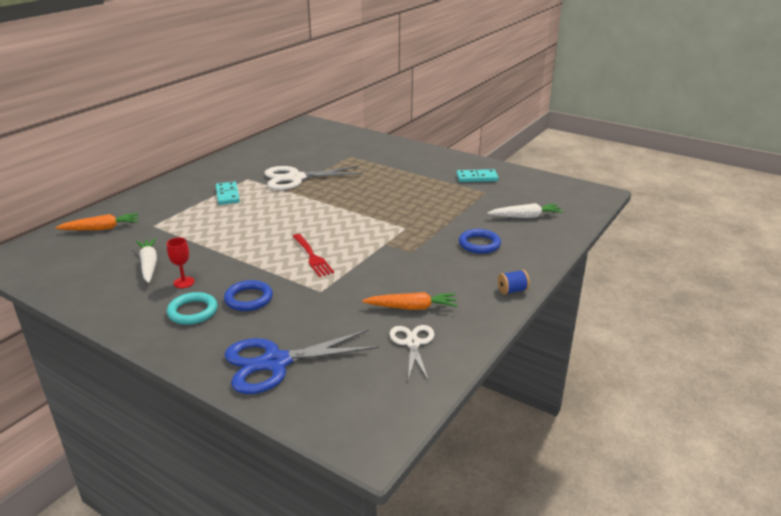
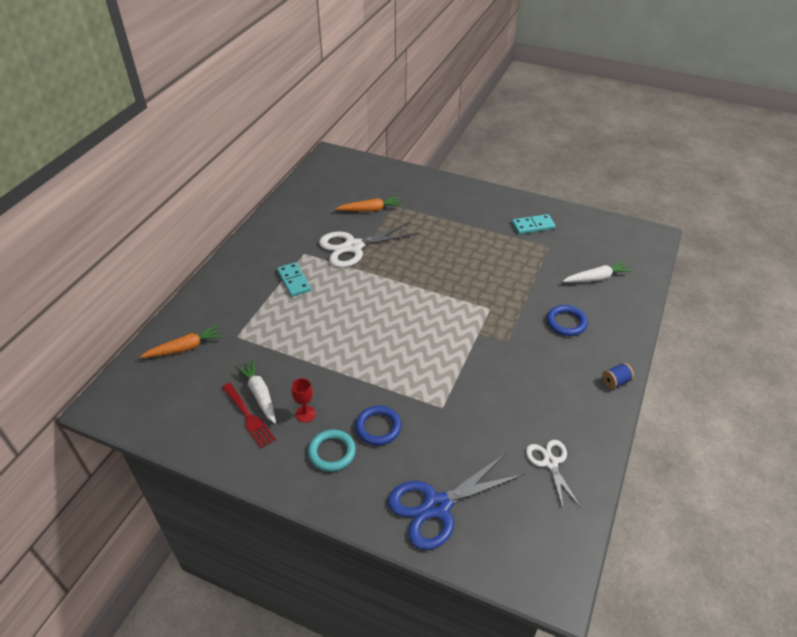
camera: 10 degrees left, 15 degrees up
red fork [292,234,334,277] -> red fork moved to [222,383,276,448]
orange carrot [362,292,458,310] -> orange carrot moved to [336,197,402,212]

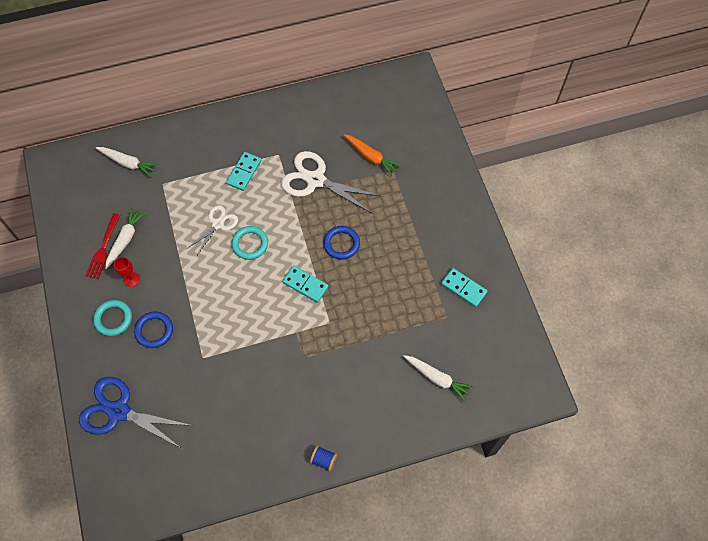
camera: 50 degrees right, 20 degrees up
orange carrot [140,324,223,358] -> white carrot [96,147,159,177]
white scissors [526,440,580,511] -> white scissors moved to [188,205,238,255]
blue ring [547,305,588,336] -> blue ring moved to [323,226,360,260]
none -> turquoise ring [231,226,268,260]
none -> turquoise domino [282,265,329,303]

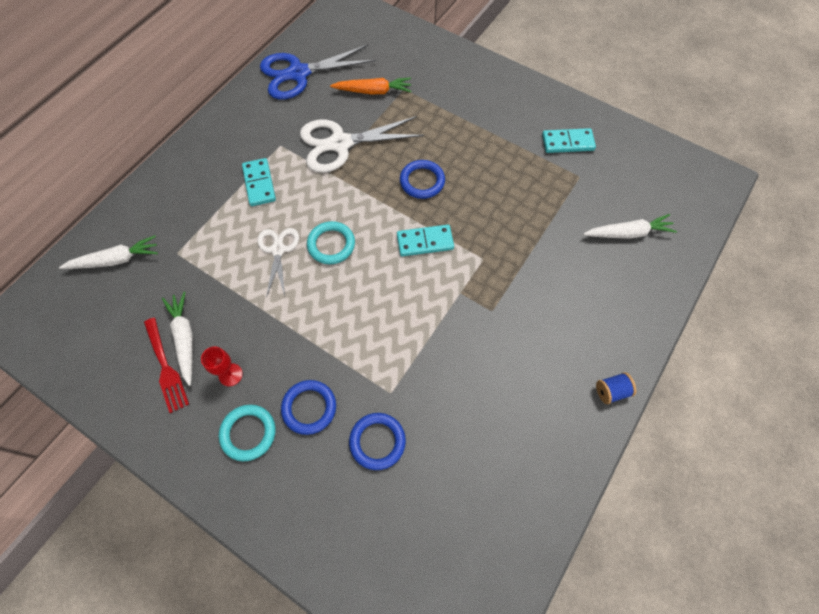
camera: 40 degrees left, 0 degrees up
blue scissors [79,377,193,448] -> blue scissors moved to [260,45,376,99]
none -> blue ring [349,413,406,470]

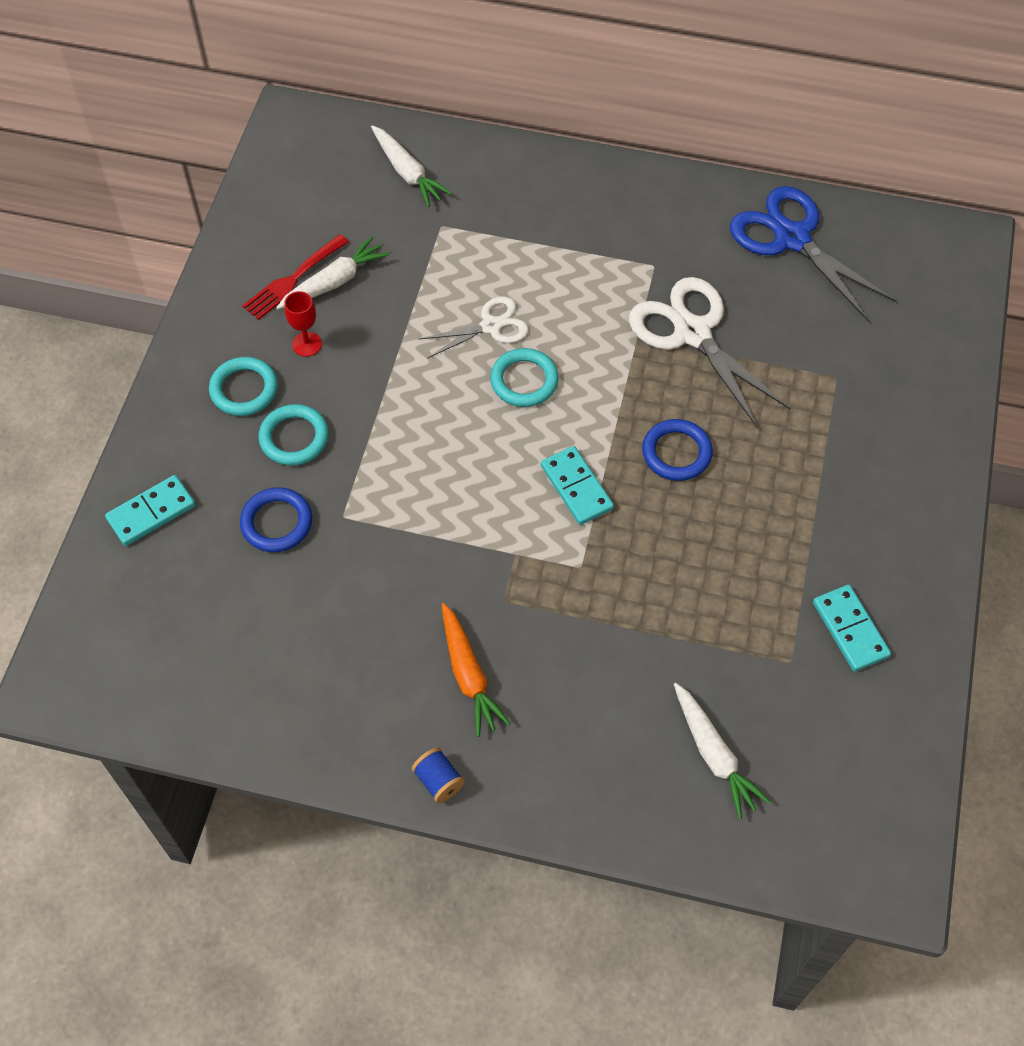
camera: 70 degrees right, 5 degrees down
turquoise domino [242,158,276,206] -> turquoise domino moved to [105,475,195,546]
blue ring [281,380,336,435] -> turquoise ring [259,404,329,465]
orange carrot [330,77,411,94] -> orange carrot moved to [442,603,511,737]

